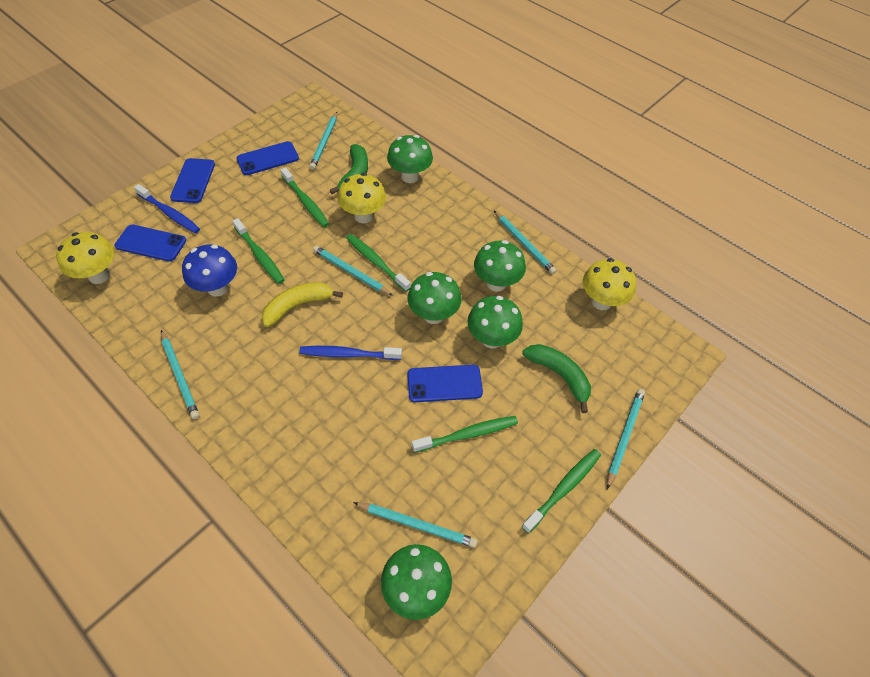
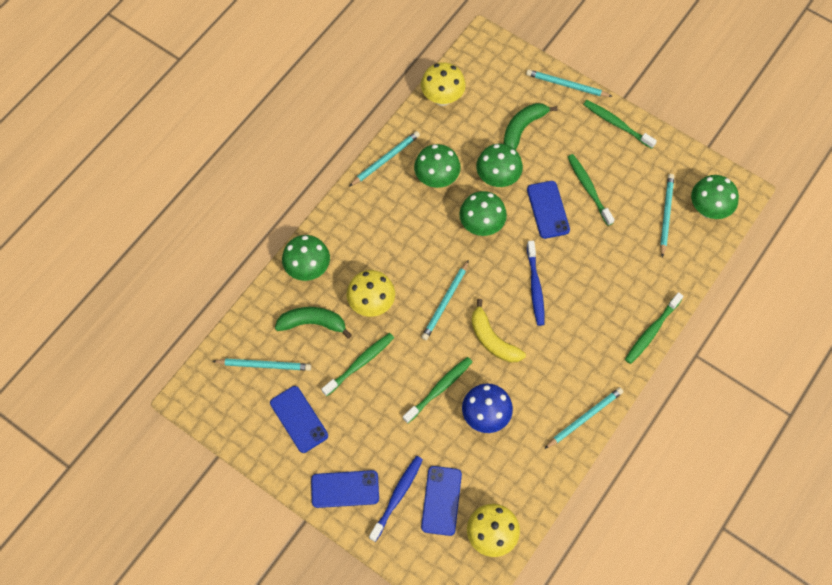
camera: 95 degrees left, 10 degrees up
green toothbrush [346,234,411,292] -> green toothbrush moved to [625,292,683,364]

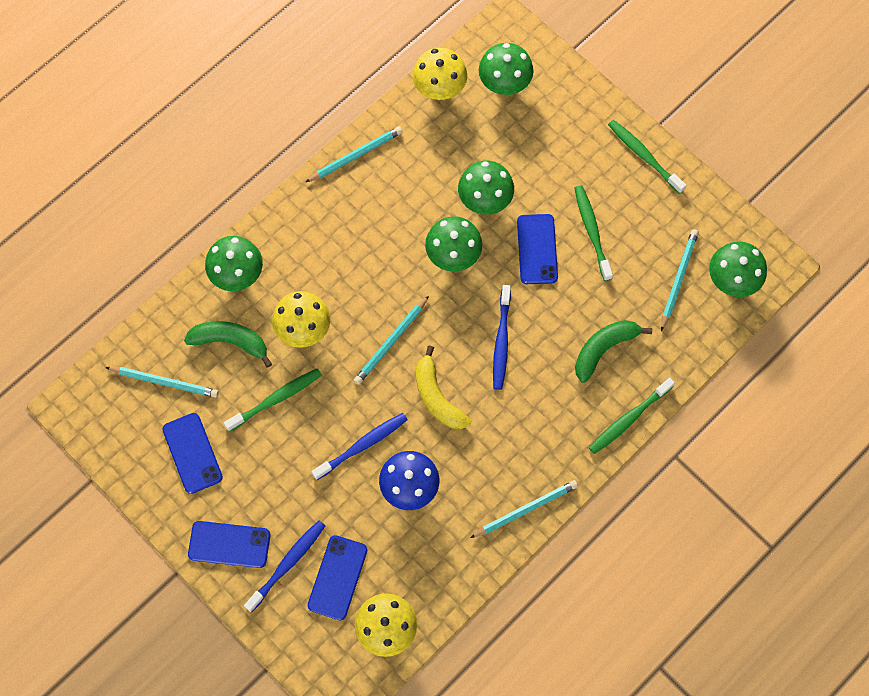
camera: 10 degrees right, 5 degrees up
green toothbrush [403,357,472,423] -> blue toothbrush [312,413,408,480]
green mushroom [414,144,461,188] -> green mushroom moved to [479,43,533,95]
green banana [504,103,558,150] -> green banana moved to [575,320,652,383]
turquoise pencil [526,69,613,97] -> none

